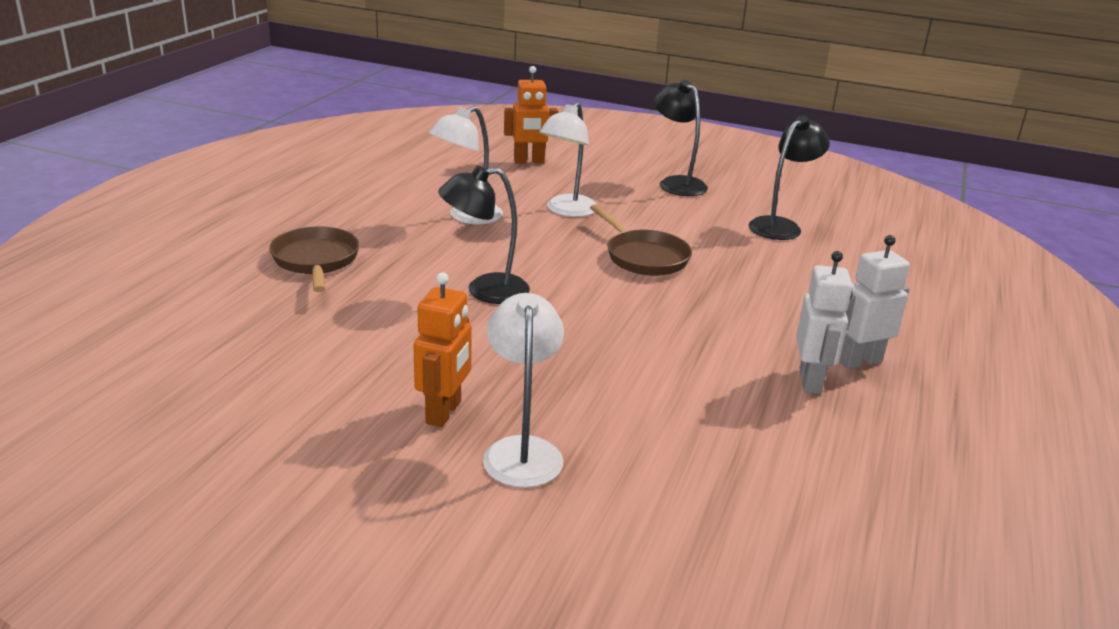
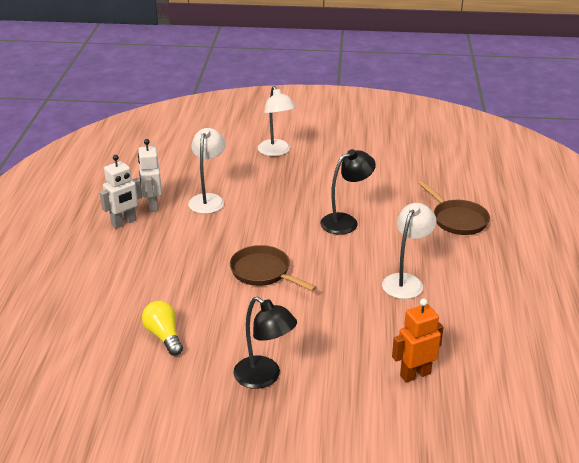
camera: 165 degrees right, 5 degrees up
orange robot [413,272,472,427] -> none
white lamp [539,102,597,217] -> white lamp moved to [188,128,226,214]
black lamp [749,116,830,240] -> yellow light bulb [142,301,183,356]

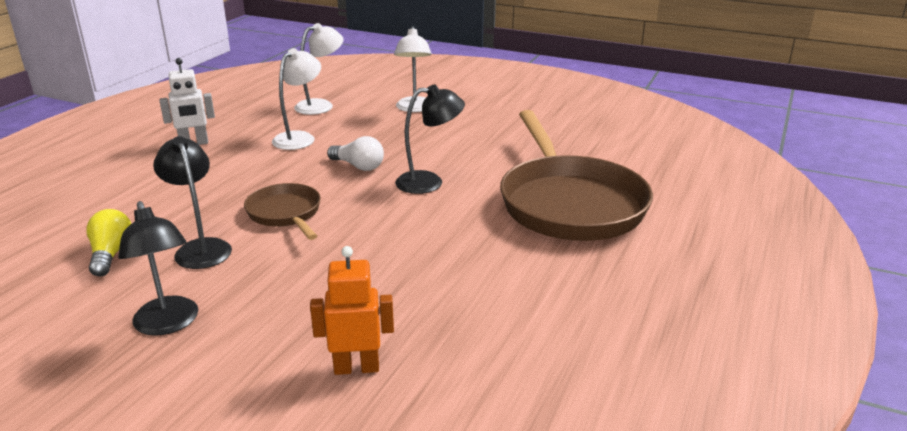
camera: 20 degrees right, 5 degrees down
white robot [138,139,162,212] -> none
white lamp [382,203,436,299] -> white lamp moved to [294,23,344,115]
brown pan [418,181,490,235] -> brown pan [500,110,653,241], size x2.00
none -> black lamp [153,136,232,269]
none -> white light bulb [327,136,384,171]

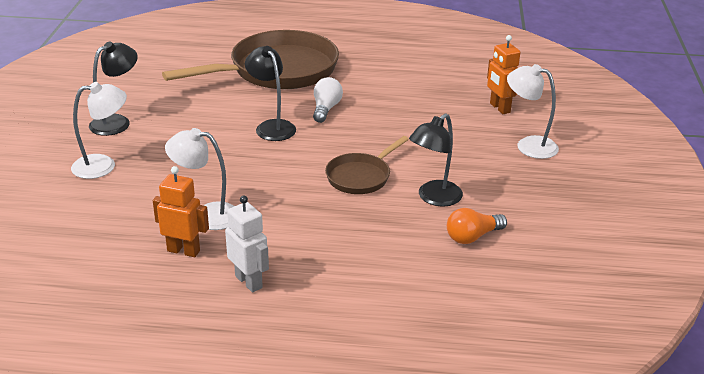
camera: 110 degrees left, 5 degrees up
yellow light bulb [86,209,131,276] -> orange light bulb [447,208,507,244]
black lamp [118,201,198,336] -> black lamp moved to [89,41,138,136]
white lamp [294,23,344,115] -> white lamp moved to [507,64,559,159]
white light bulb [327,136,384,171] -> white light bulb moved to [313,77,343,123]
none -> orange robot [153,166,209,257]

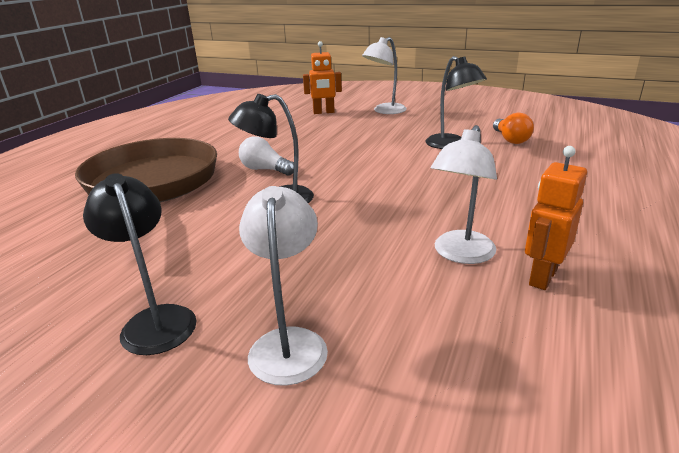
camera: 70 degrees left, 5 degrees down
white robot [225,195,269,293] -> none
brown pan [325,136,409,194] -> none

